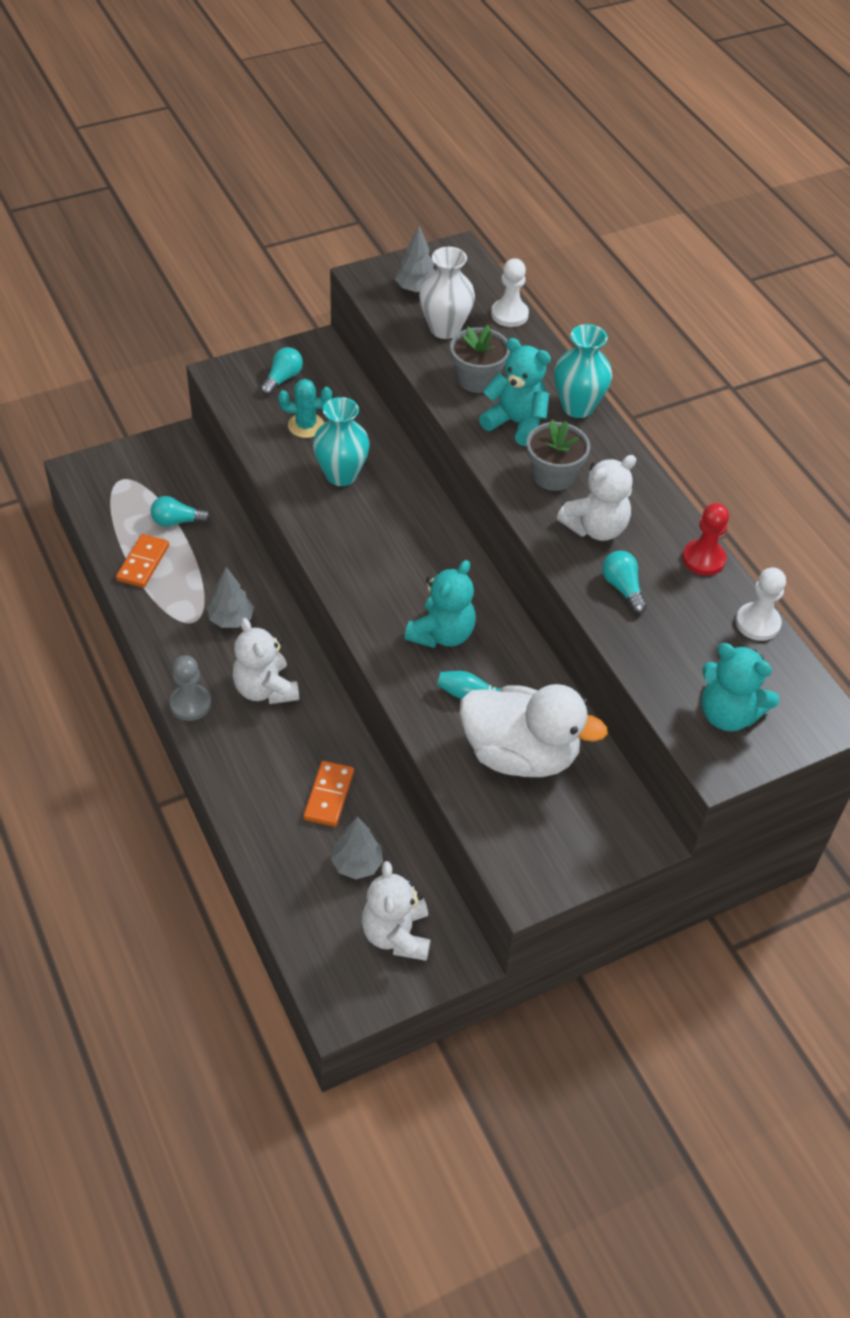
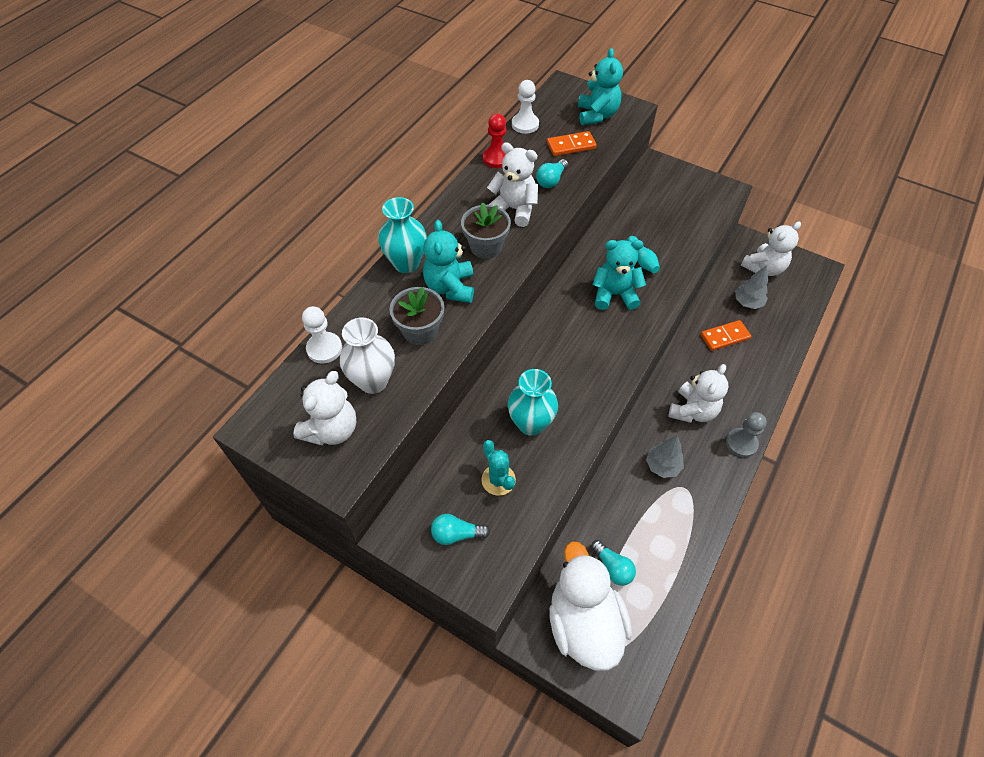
camera: 120 degrees left, 5 degrees up
orange domino [116,534,169,588] -> orange domino moved to [547,131,597,156]
grey tree [395,226,435,293] -> white teddy bear [293,371,356,445]
white duck [459,684,608,777] -> white duck moved to [549,541,632,671]

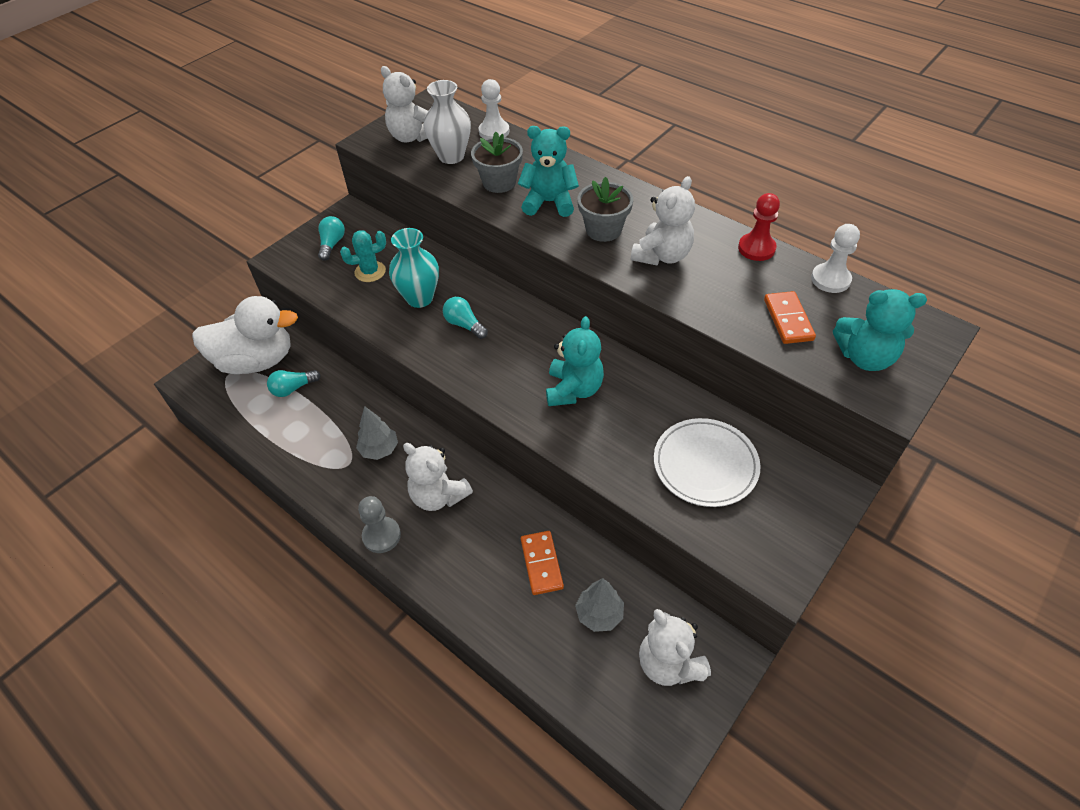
camera: 100 degrees right, 5 degrees down
turquoise vase [378,197,427,273] -> none
turquoise light bulb [536,159,568,188] -> turquoise light bulb moved to [443,297,488,339]
turquoise bowling pin [627,236,660,273] -> none
none -> white plate [654,418,761,507]

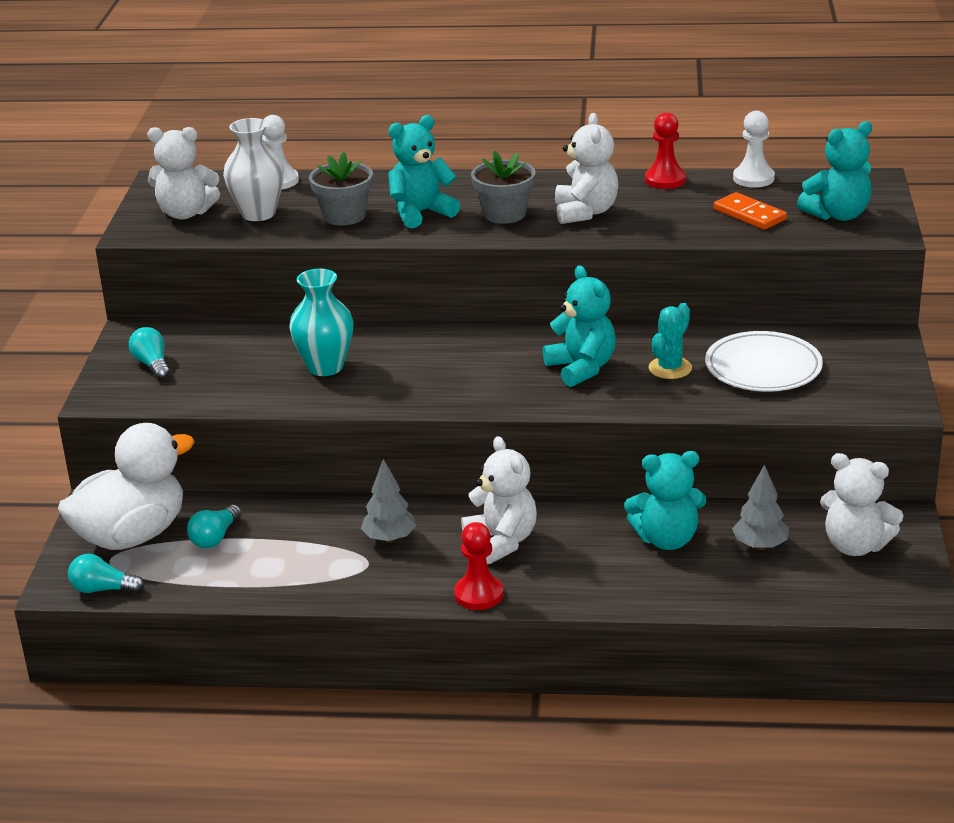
camera: 35 degrees left, 20 degrees down
turquoise cactus [340,230,386,282] -> turquoise cactus moved to [649,303,692,379]
grey pawn [358,496,401,553] -> red pawn [454,522,503,610]
white teddy bear [403,443,473,511] -> white teddy bear turned 120 degrees counterclockwise [461,436,537,565]
turquoise light bulb [443,297,488,339] -> turquoise light bulb moved to [68,554,144,593]
orange domino [521,531,564,595] -> turquoise teddy bear [624,451,706,550]

